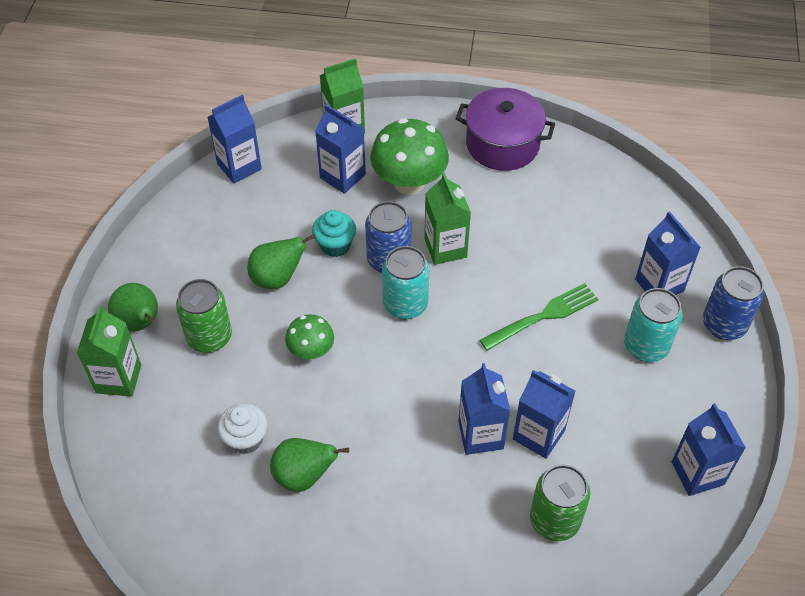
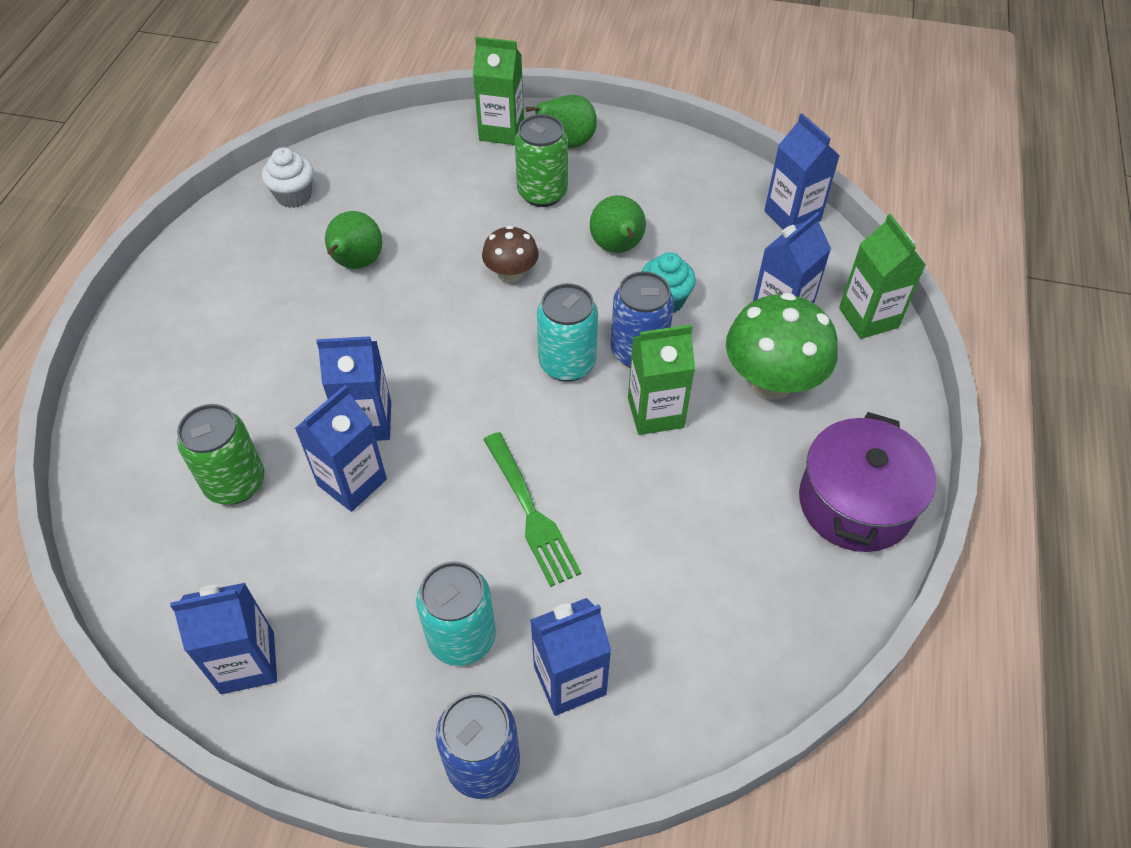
camera: 95 degrees right, 0 degrees up
white cupcake [218,403,267,454] -> white cupcake moved to [262,147,314,208]
green mushroom [285,314,334,360] -> brown mushroom [482,225,539,283]

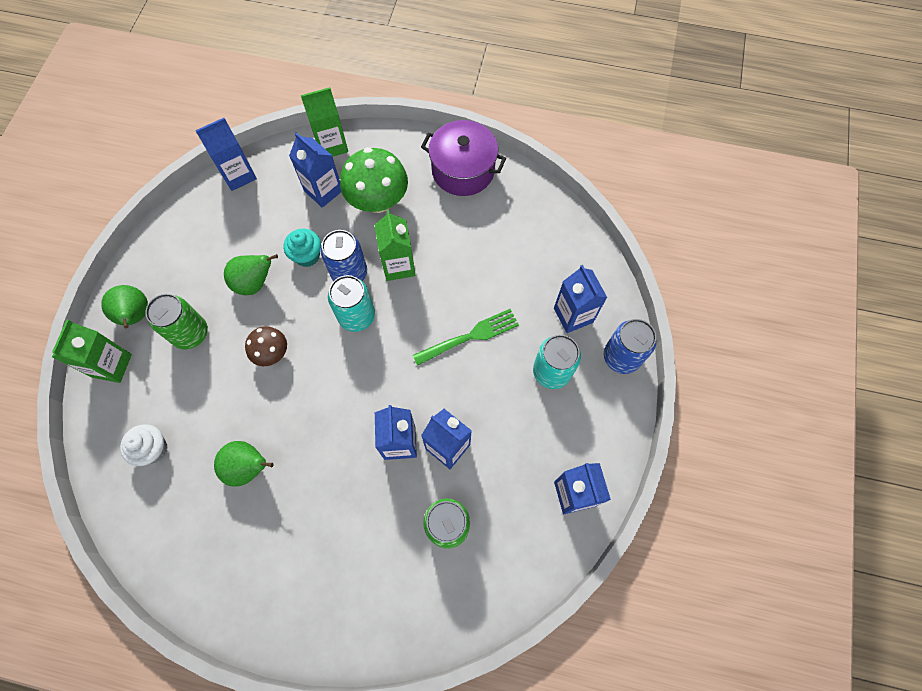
camera: 90 degrees left, 15 degrees up
white cupcake [262,147,314,208] -> white cupcake moved to [120,424,168,466]

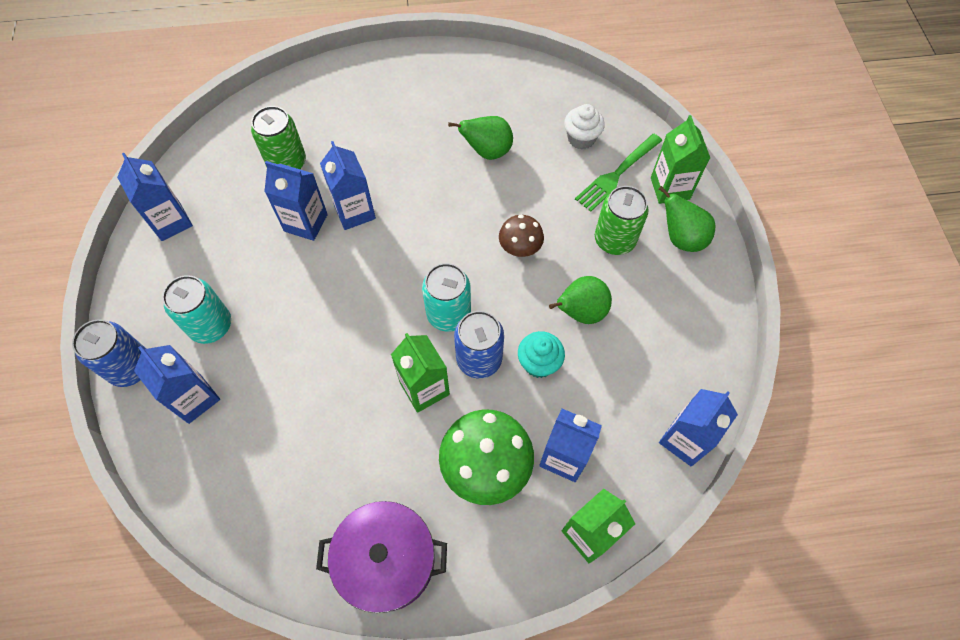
camera: 160 degrees right, 5 degrees down
green fork [413,309,519,366] -> green fork moved to [575,134,662,212]

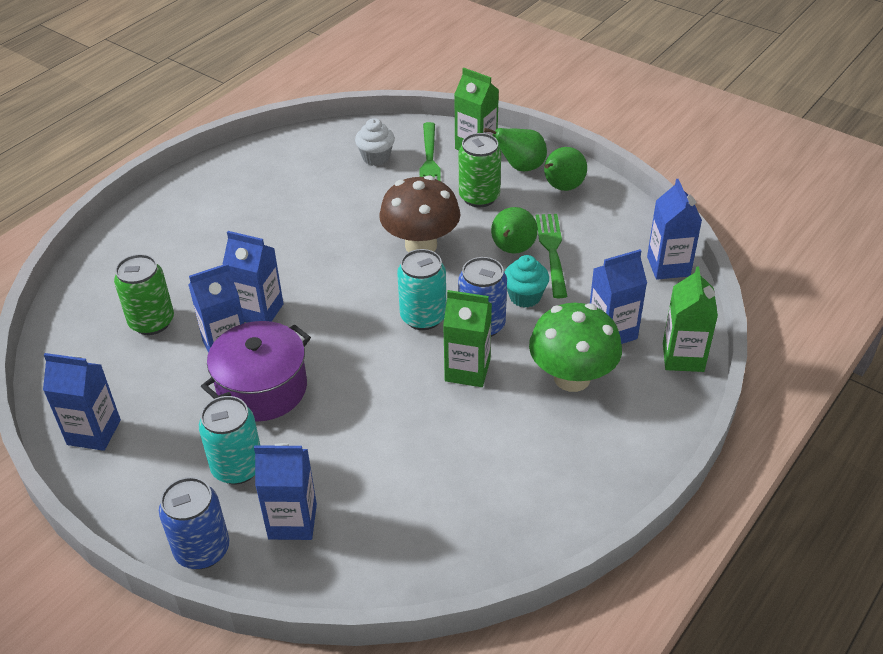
camera: 45 degrees left, 20 degrees down
purple pot [316,501,447,613] -> purple pot moved to [201,321,311,422]
green pear [448,116,513,160] -> green pear moved to [544,147,587,191]
brown mushroom [499,215,544,257] -> brown mushroom [379,175,460,252], size x1.77
none -> green fork [536,214,568,298]

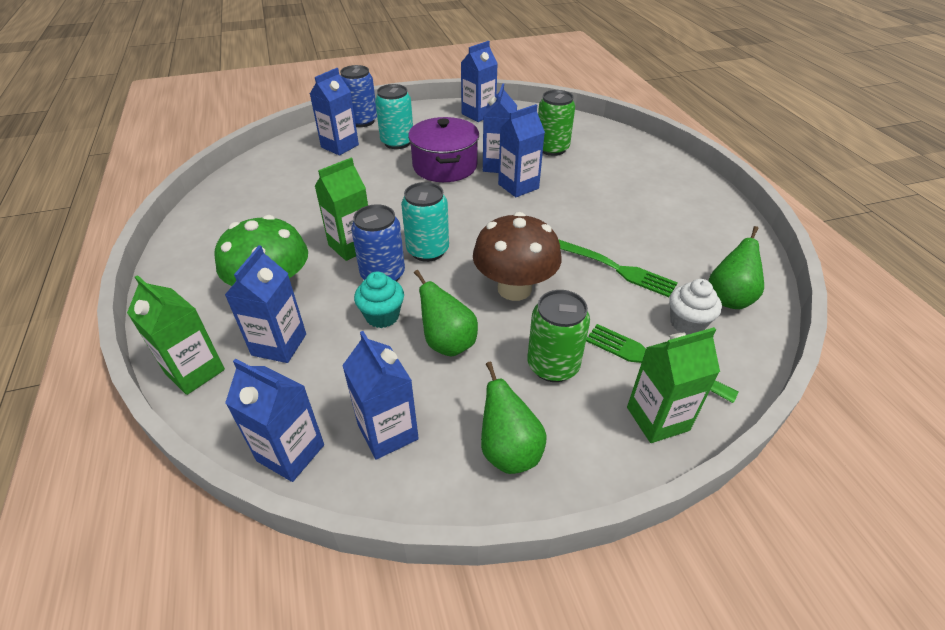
camera: 125 degrees right, 0 degrees up
green pear [484,128,547,172] -> green pear moved to [709,226,764,309]
green fork [536,214,568,298] -> green fork moved to [558,239,678,297]
none -> blue carton [342,331,419,460]

